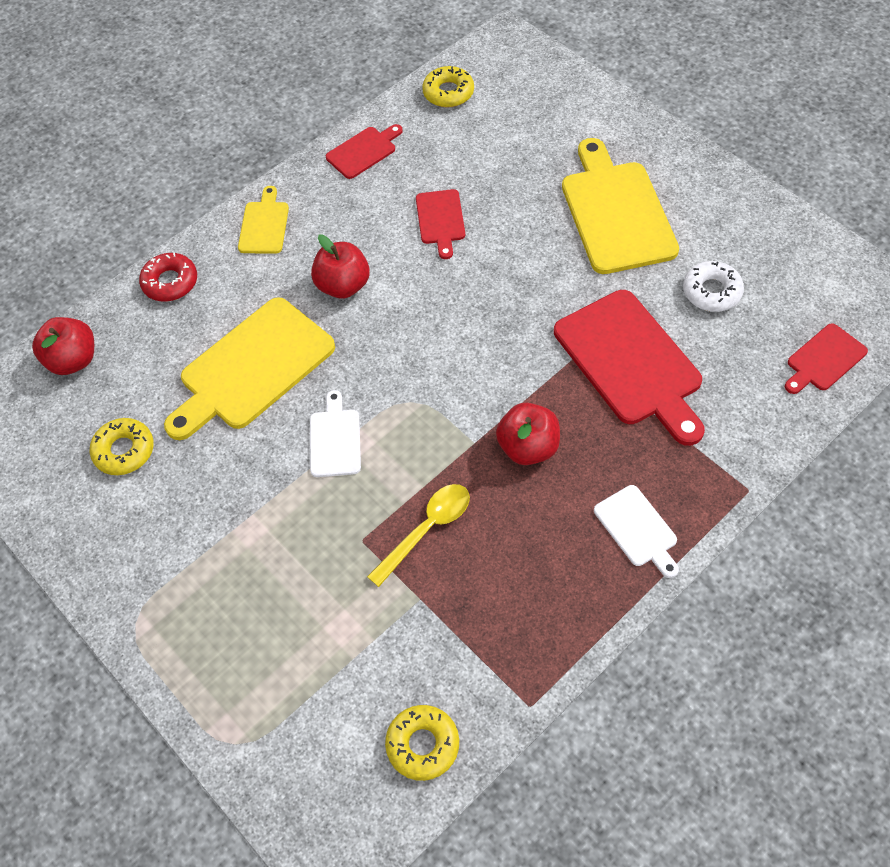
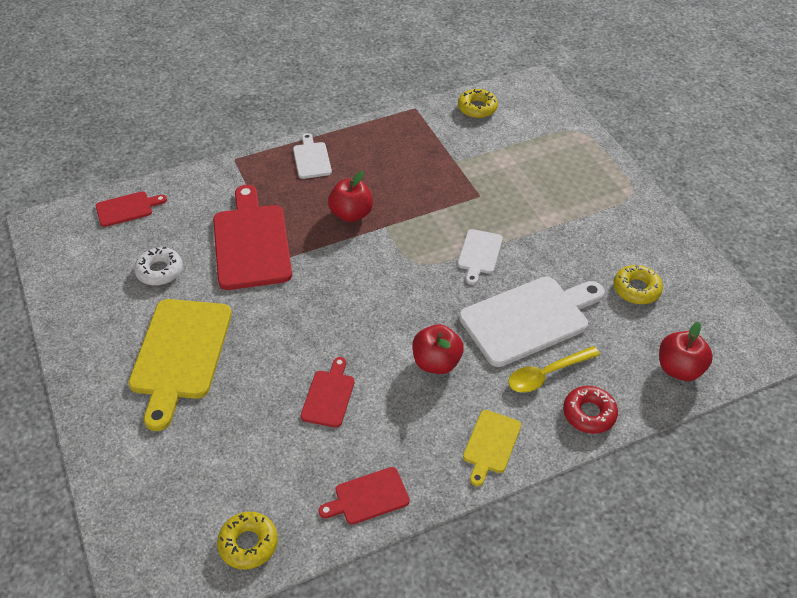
camera: 165 degrees left, 10 degrees down
yellow cutting board [164,297,335,440] -> white cutting board [459,277,605,367]
yellow spoon [367,484,470,587] -> yellow spoon moved to [508,346,600,393]

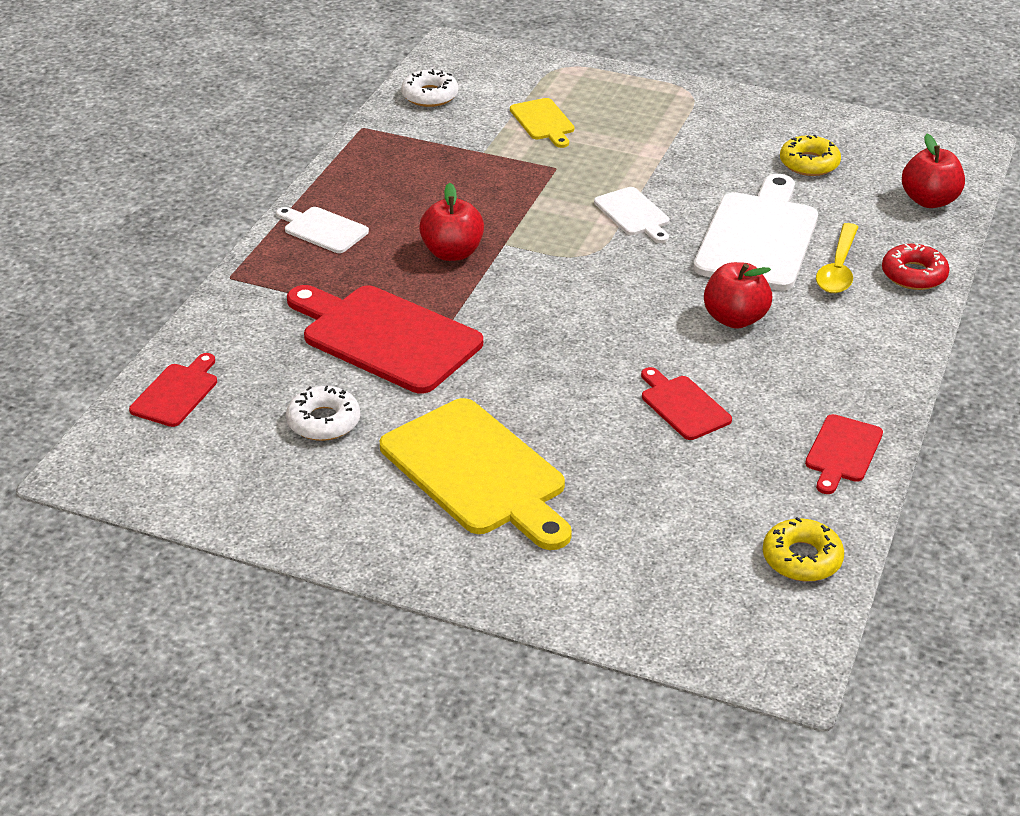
camera: 45 degrees left, 10 degrees down
yellow donut [458,89,498,118] -> white donut [401,69,458,107]
yellow cutting board [463,410,521,486] -> yellow cutting board moved to [510,98,574,148]

